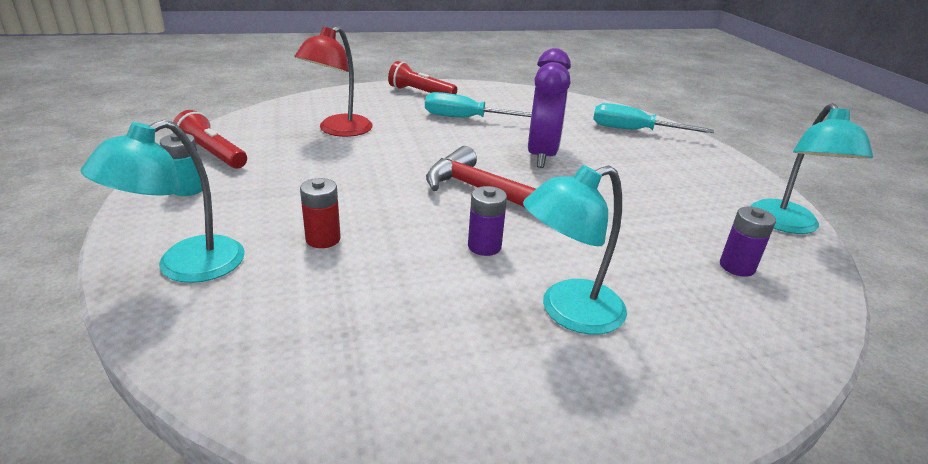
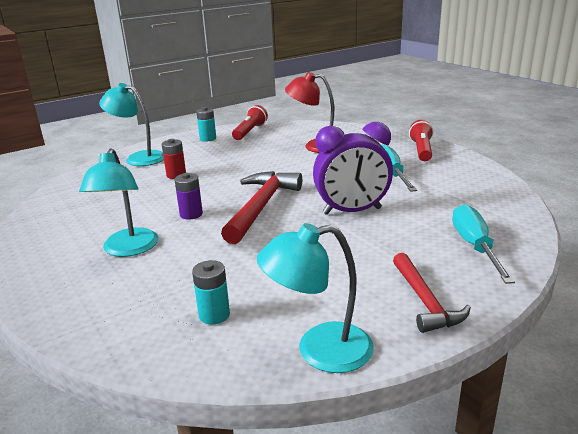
camera: 75 degrees right, 5 degrees down
turquoise lamp [523,165,627,335] -> turquoise lamp turned 135 degrees counterclockwise [79,148,158,257]
purple battery [720,206,776,277] -> turquoise battery [192,260,230,324]
none -> red hammer [393,253,471,333]

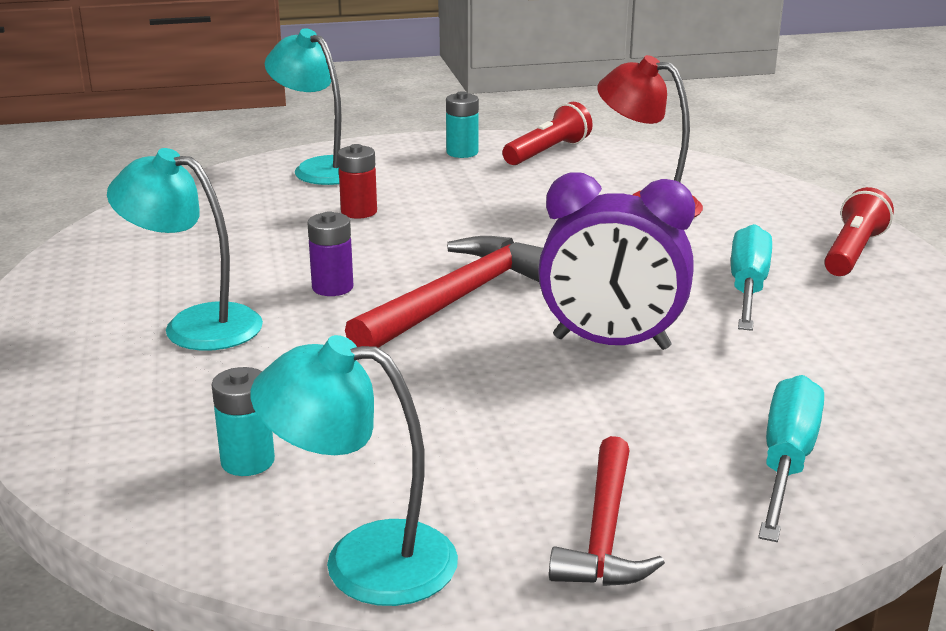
camera: 20 degrees right, 0 degrees up
turquoise lamp [79,148,158,257] -> turquoise lamp turned 90 degrees clockwise [107,148,263,351]

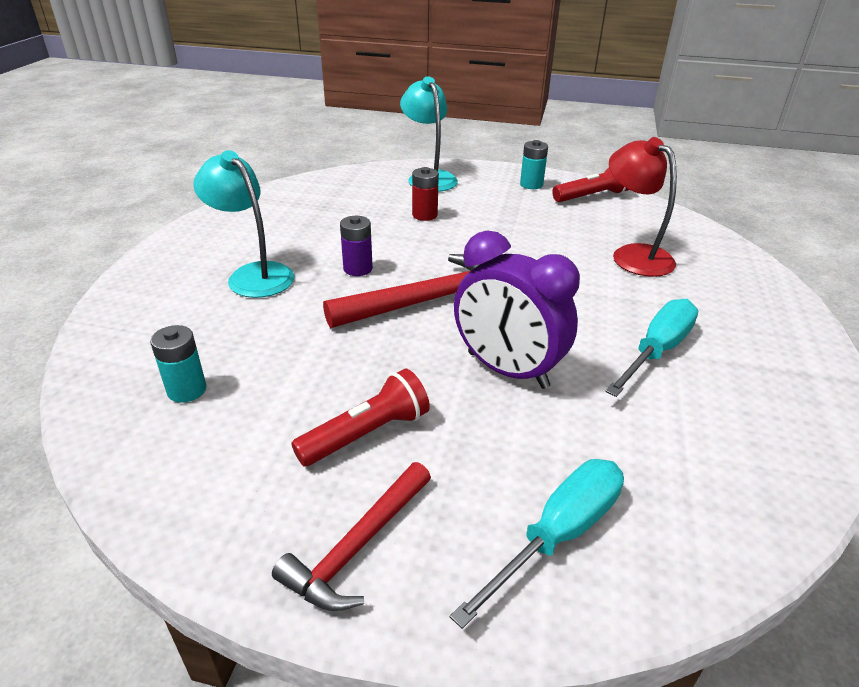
camera: 25 degrees right, 10 degrees up
turquoise lamp [250,335,458,606] -> none
red flashlight [824,187,894,276] -> red flashlight moved to [291,369,430,466]

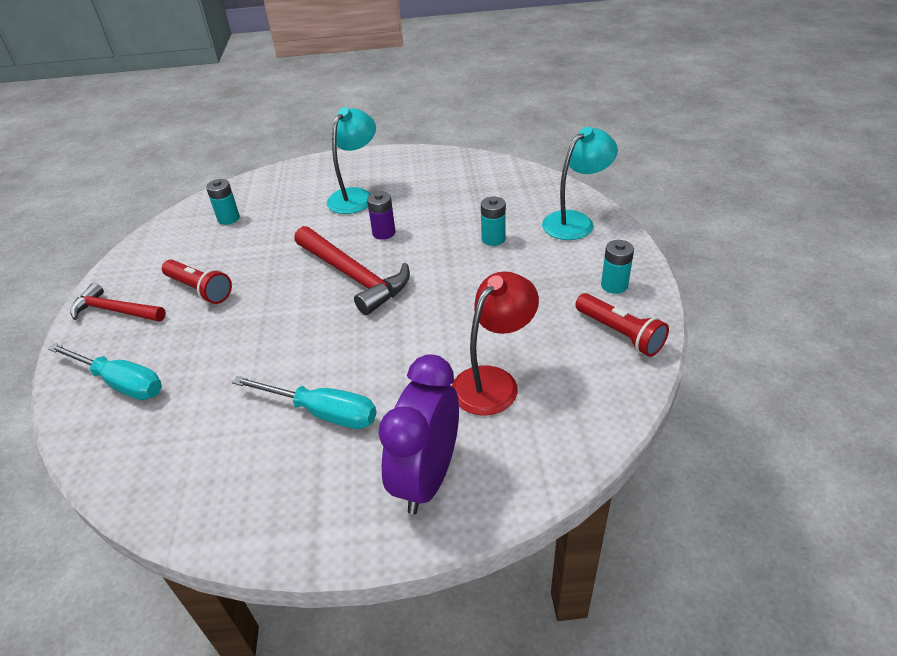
camera: 75 degrees right, 5 degrees up
red battery [412,167,439,221] -> turquoise battery [481,197,506,246]
purple clock [454,231,580,389] -> purple clock moved to [379,354,459,514]

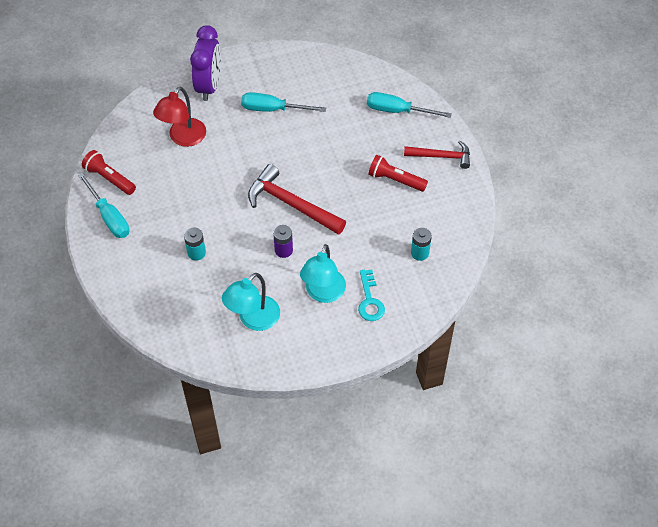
camera: 165 degrees right, 15 degrees up
turquoise lamp [542,127,618,240] -> turquoise lamp moved to [222,273,280,331]
turquoise battery [601,240,634,294] -> turquoise screwdriver [78,173,129,238]
none -> turquoise key [358,270,385,321]

